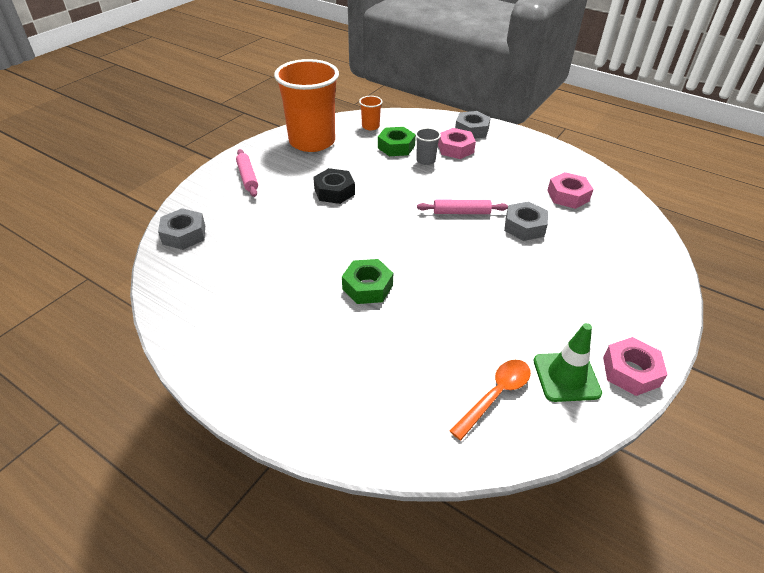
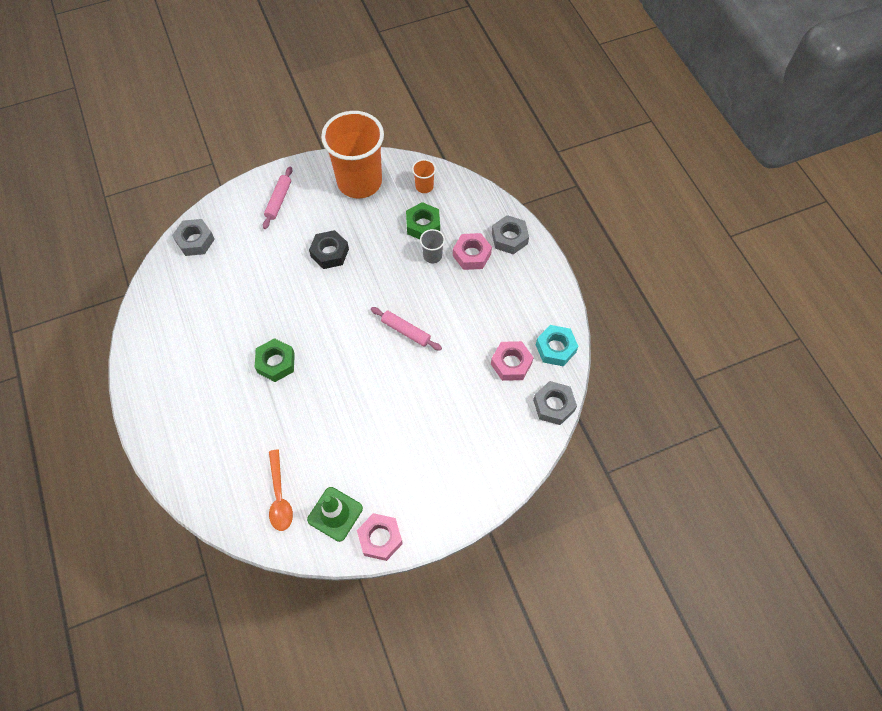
camera: 35 degrees right, 20 degrees up
orange spoon [450,360,531,440] -> orange spoon turned 90 degrees clockwise [269,449,293,531]
grey nut [504,201,548,241] -> grey nut moved to [533,381,577,425]
none -> turquoise nut [536,325,578,366]

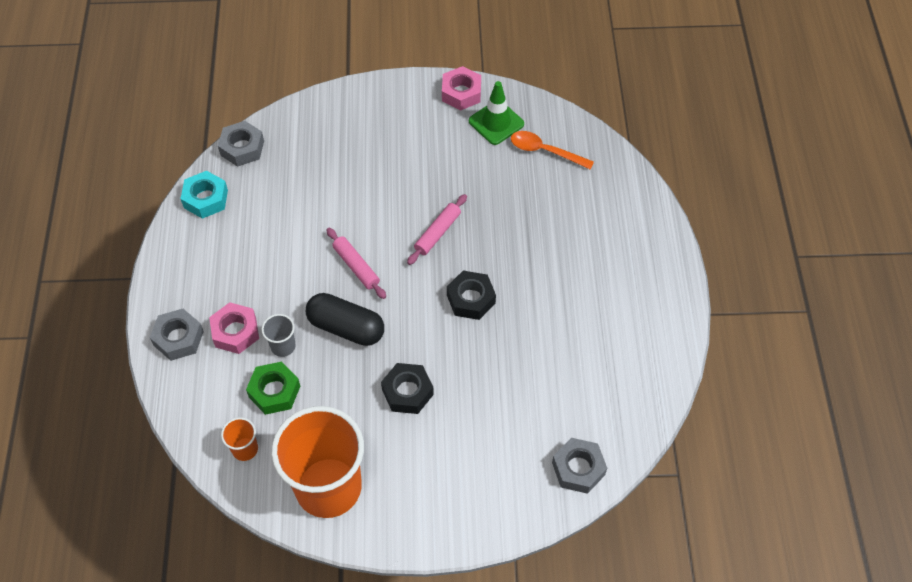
camera: 160 degrees left, 5 degrees down
green nut [255,338,295,382] -> none
pink rolling pin [263,167,292,229] -> pink rolling pin moved to [407,194,467,265]
orange spoon [269,449,293,531] -> orange spoon turned 75 degrees counterclockwise [511,131,594,170]
pink nut [491,341,534,381] -> none
none -> black capsule [306,293,384,346]
none -> black nut [447,271,496,320]

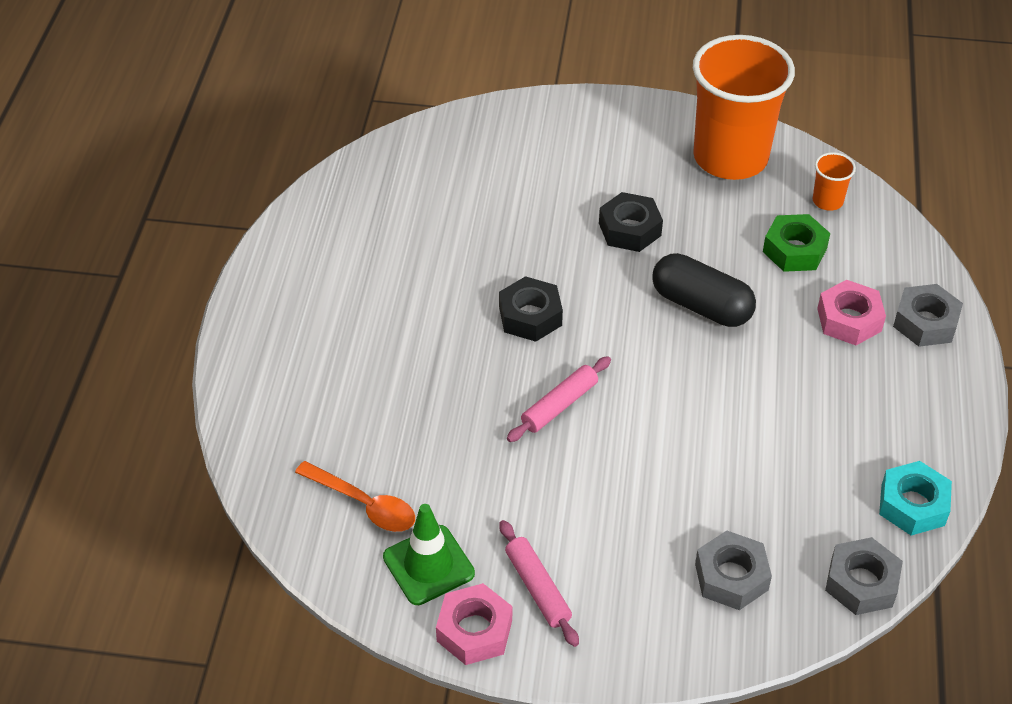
camera: 170 degrees left, 10 degrees down
grey cup [262,314,296,357] -> none
pink rolling pin [326,228,386,299] -> pink rolling pin moved to [499,520,579,647]
grey nut [552,438,607,494] -> grey nut moved to [695,530,772,610]

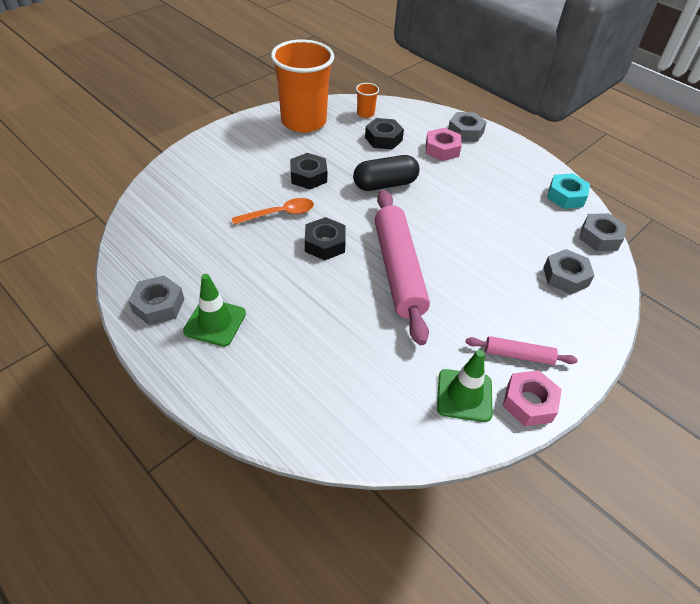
camera: 55 degrees left, 0 degrees up
orange spoon [295,461,415,532] -> orange spoon moved to [232,198,314,225]
pink rolling pin [507,356,611,442] -> pink rolling pin [375,190,430,345], size x2.10
green nut [763,214,830,272] -> black nut [365,118,404,150]
none -> grey nut [128,276,184,325]
none -> green traffic cone [183,274,246,347]

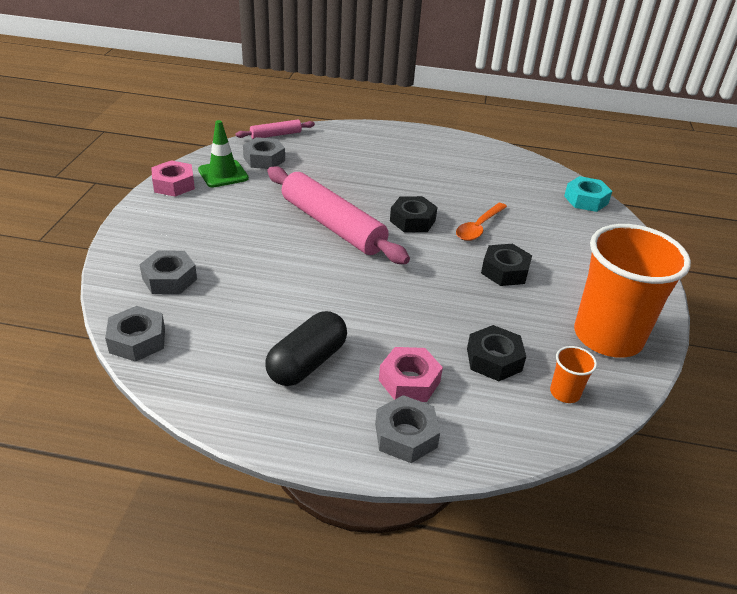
camera: 145 degrees right, 10 degrees down
grey nut [128,276,184,325] -> grey nut moved to [243,137,285,169]
green traffic cone [183,274,246,347] -> none
black capsule [353,155,420,191] -> black capsule moved to [265,311,347,386]
pink rolling pin [466,336,578,365] -> pink rolling pin moved to [236,120,315,139]
turquoise nut [547,173,590,209] -> turquoise nut moved to [564,176,612,212]

